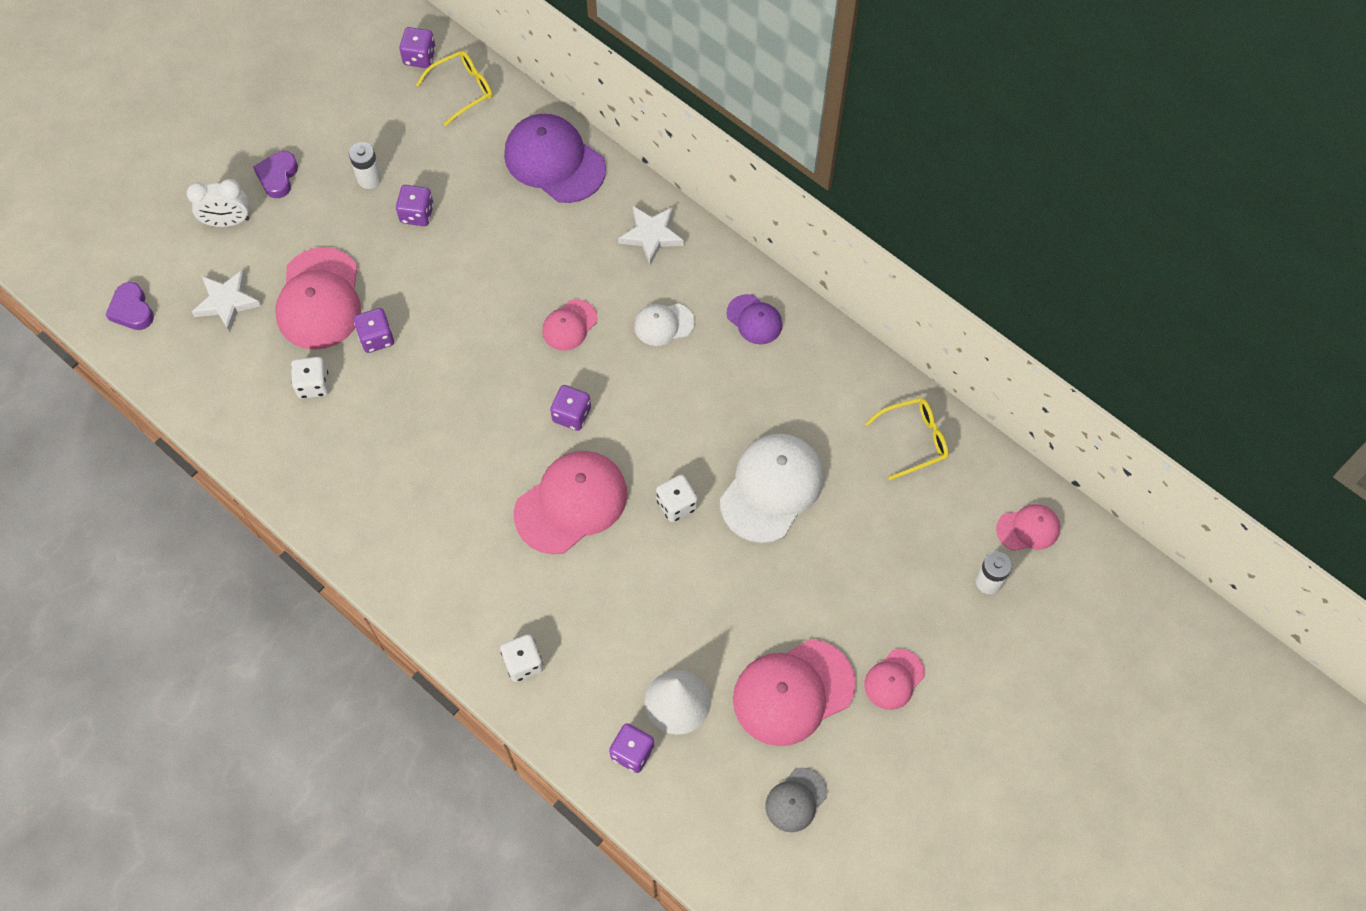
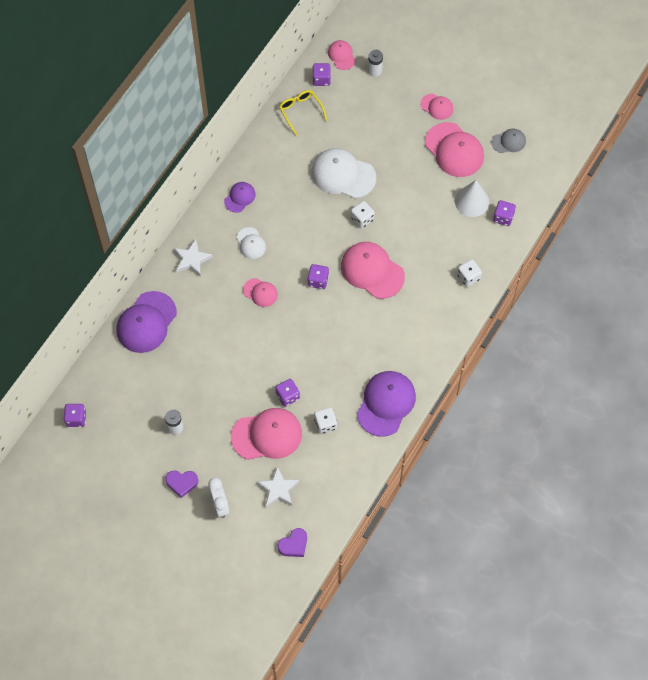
camera: 100 degrees left, 0 degrees up
purple dice [396,185,434,226] -> purple dice moved to [312,63,331,86]
yellow glasses [416,50,493,126] -> none
grey cap [765,768,828,832] -> grey cap turned 45 degrees counterclockwise [492,128,526,153]
none -> purple cap [357,371,416,437]

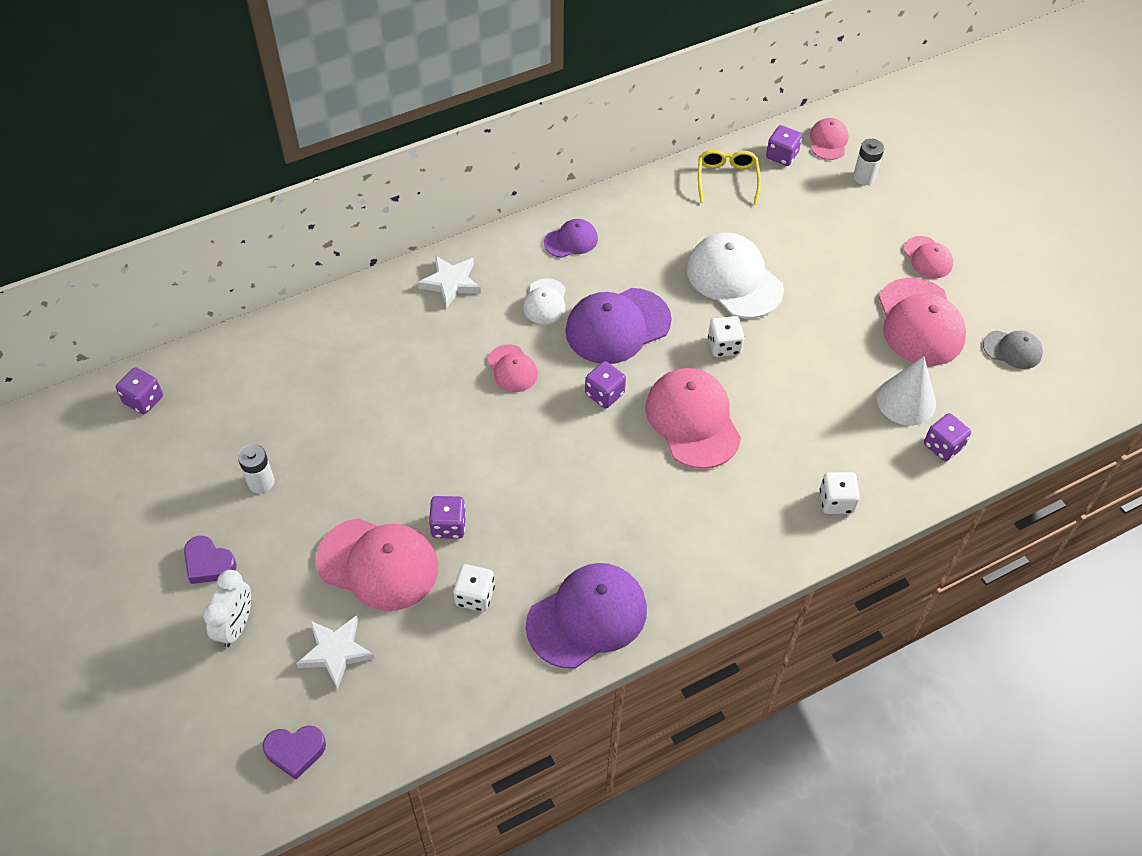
camera: 30 degrees right, 10 degrees down
purple cap [116,291,177,353] -> purple cap moved to [565,288,672,364]

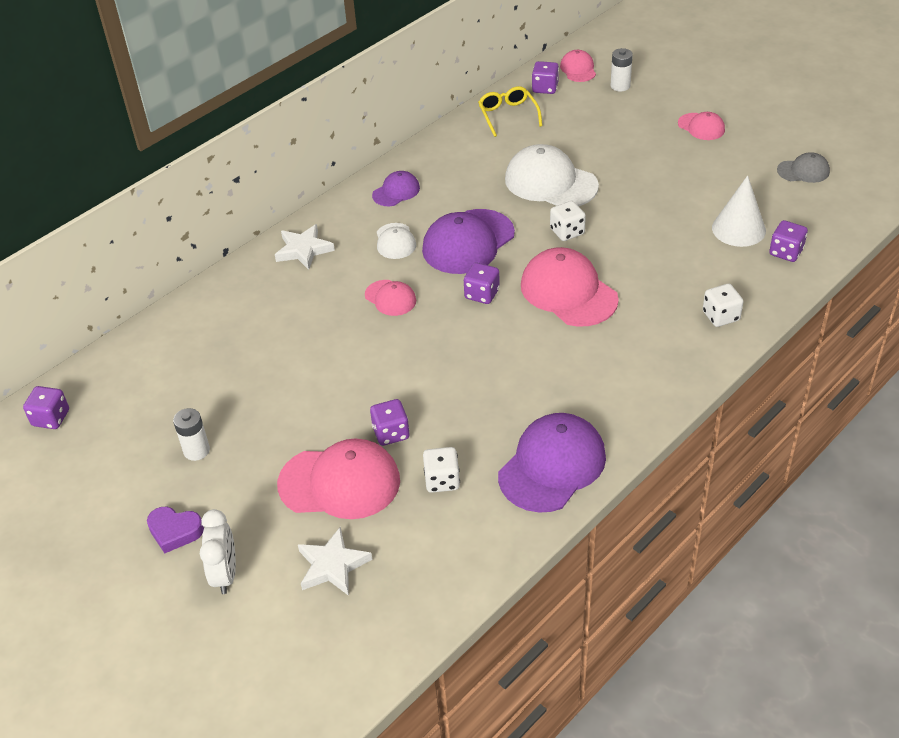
camera: 15 degrees left, 10 degrees down
purple heart [263,725,326,780] -> none
pink cap [879,278,966,366] -> none

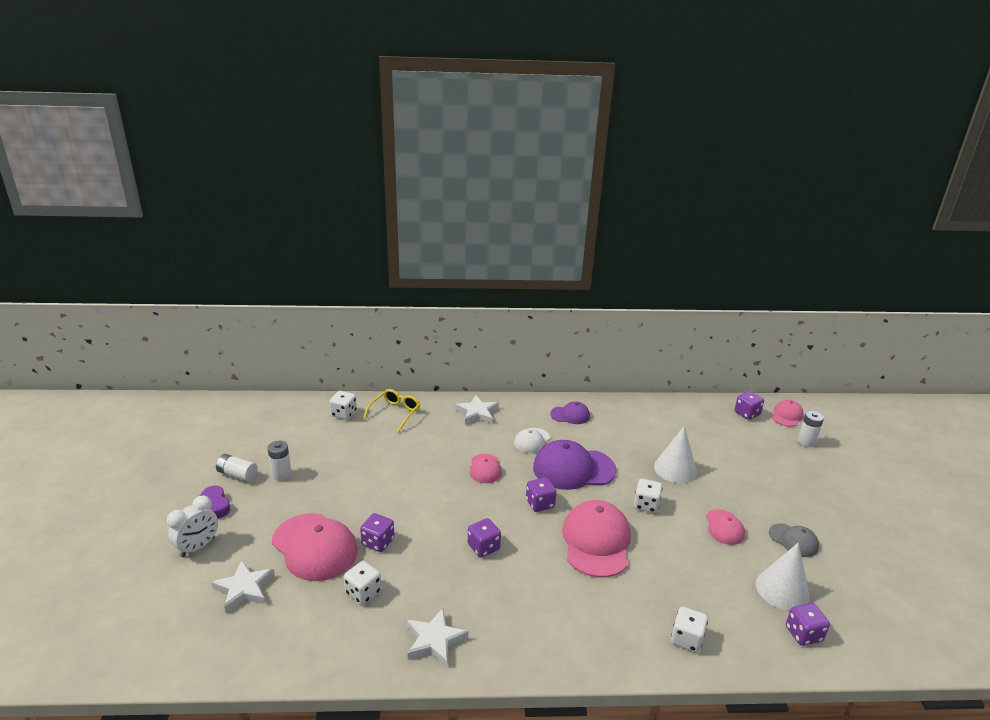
camera: 40 degrees right, 15 degrees down
purple dice [23,386,69,429] -> purple dice moved to [468,518,501,558]
yellow glasses [478,86,542,137] -> yellow glasses moved to [363,389,420,432]
purple cap [498,413,606,512] -> white star [407,608,468,667]
white cap [505,144,599,206] -> white cone [654,426,697,483]
pink cap [678,112,725,140] -> pink cap moved to [706,509,745,545]
grey cap [777,152,830,183] -> grey cap moved to [769,523,819,557]
none -> white battery [216,454,258,482]
none -> white dice [329,391,357,420]

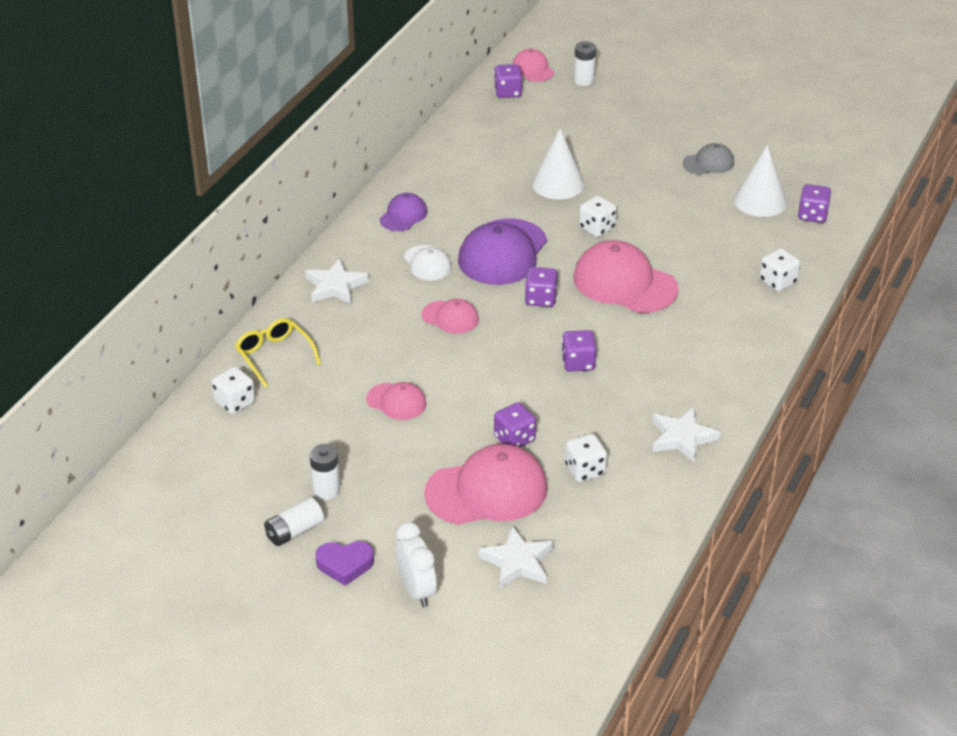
camera: 60 degrees left, 10 degrees up
pink cap [706,509,745,545] -> pink cap moved to [366,382,427,420]

